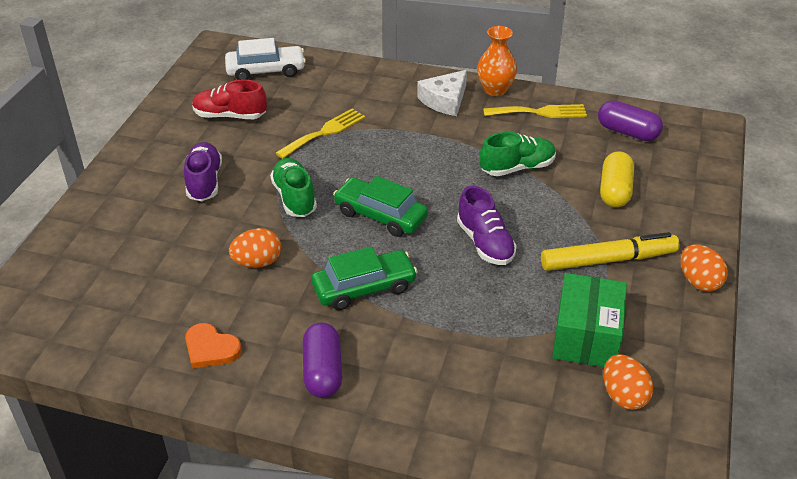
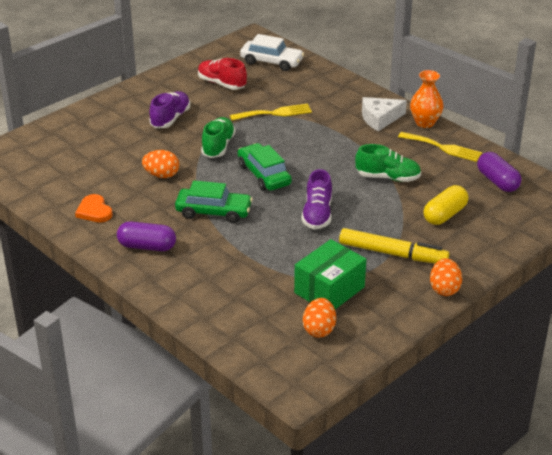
camera: 30 degrees right, 5 degrees down
purple capsule [303,323,342,398] -> purple capsule turned 75 degrees clockwise [117,221,176,251]

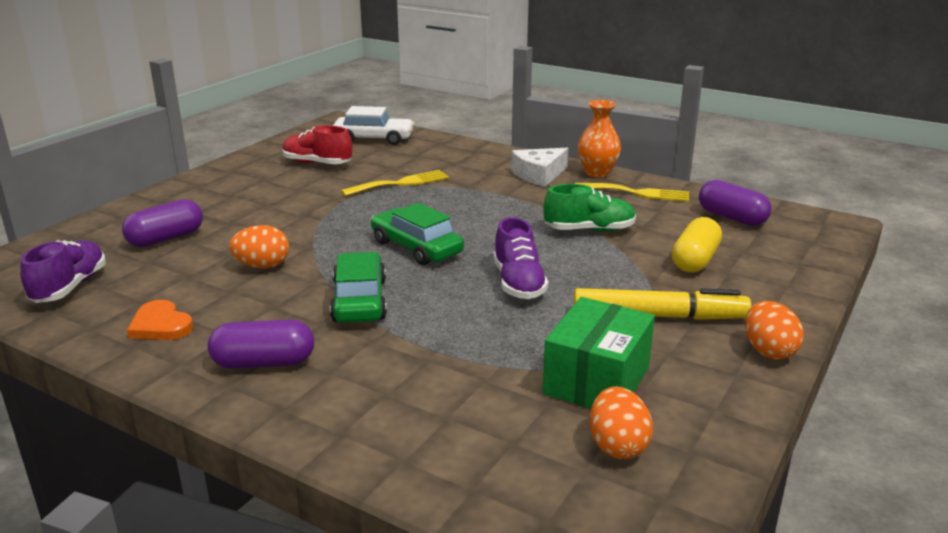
camera: 15 degrees left, 10 degrees down
purple shoe [149,91,190,128] -> purple shoe moved to [20,240,106,303]
green car [175,181,253,223] -> green car turned 90 degrees counterclockwise [330,252,387,323]
green shoe [201,117,236,158] -> none
none -> purple capsule [122,199,203,247]

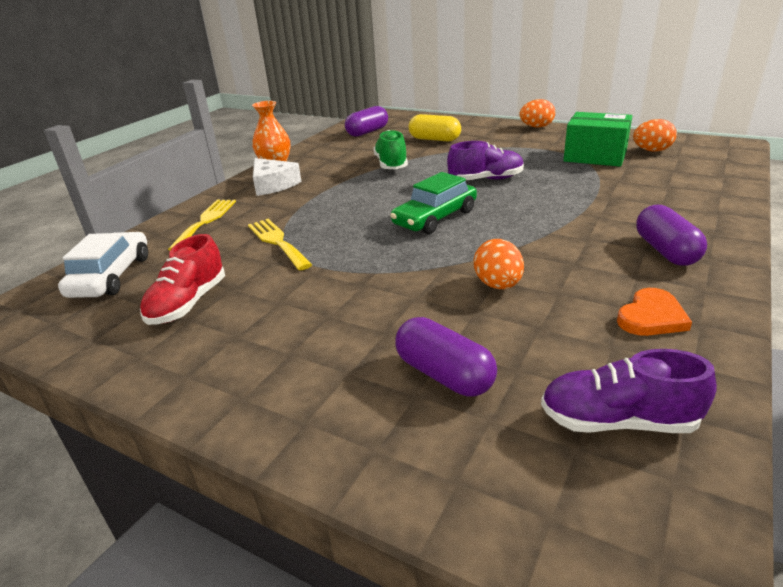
camera: 90 degrees left, 5 degrees up
green car [330,252,387,323] -> none
yellow marker [574,288,752,320] -> none
yellow fork [575,183,689,202] -> yellow fork moved to [168,200,236,251]

